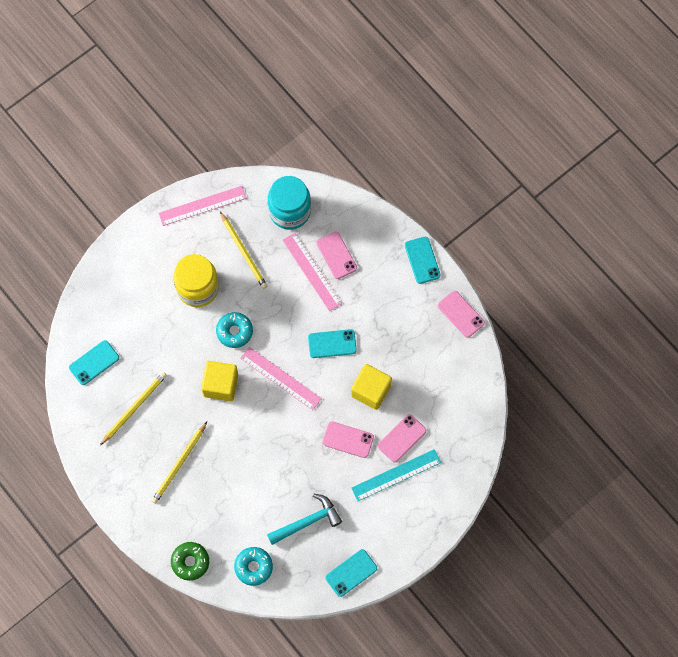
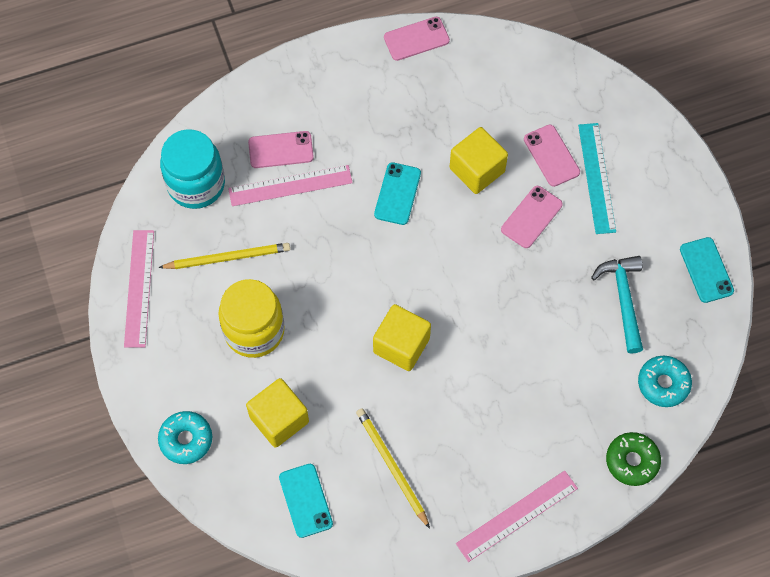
camera: 70 degrees left, 5 degrees down
yellow pencil [151,422,207,504] -> none
turquoise donut [216,312,253,348] -> turquoise donut moved to [158,411,212,464]
pink ruler [240,347,322,410] -> pink ruler moved to [456,471,578,562]
turquoise phone [405,237,441,284] -> none
none -> yellow cube [246,378,309,448]

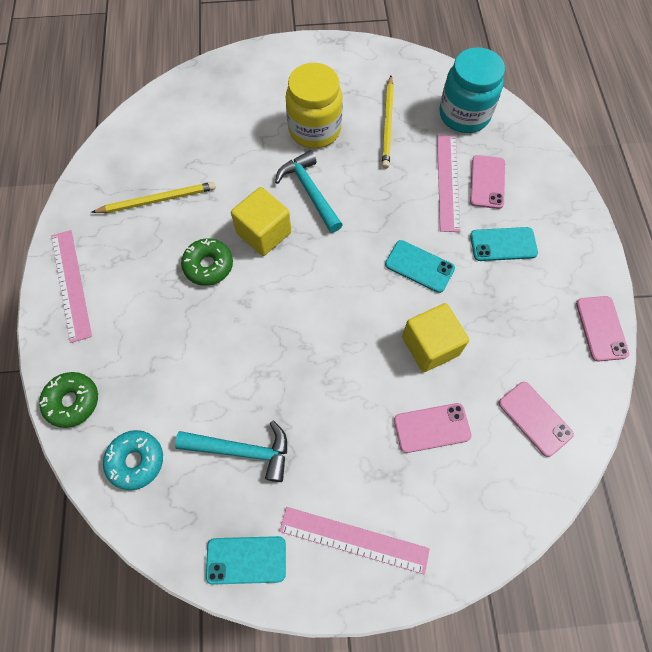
camera: 105 degrees right, 0 degrees up
pink ruler [124,230,154,348] -> pink ruler moved to [279,507,430,575]
turquoise donut [158,411,212,464] -> none
yellow cube [246,378,309,448] -> none
turquoise phone [279,464,333,538] -> turquoise phone moved to [470,227,538,261]
pink phone [501,186,563,248] -> pink phone moved to [499,382,574,457]
turquoise ruler [578,123,616,234] -> none
none -> green donut [181,238,233,286]
none -> turquoise hammer [275,150,343,233]

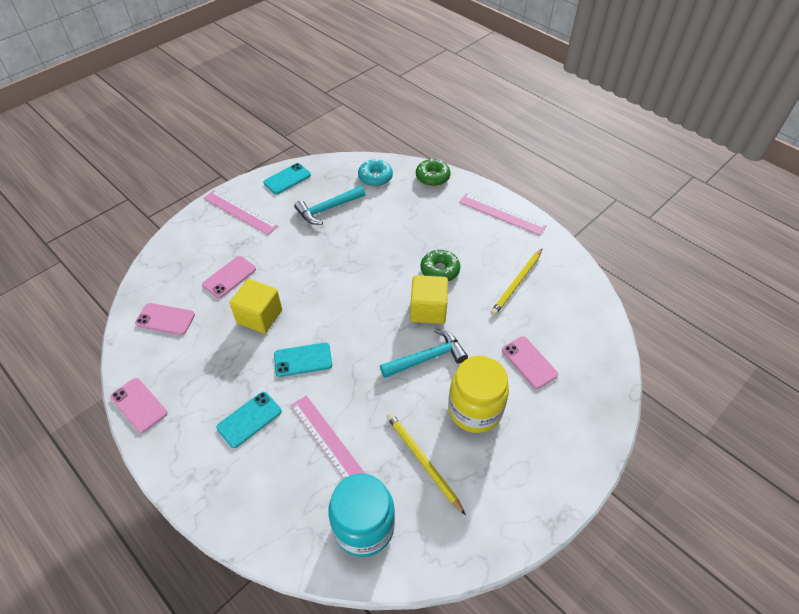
camera: 140 degrees right, 15 degrees down
turquoise hammer [275,150,343,233] -> turquoise hammer turned 45 degrees counterclockwise [380,328,468,378]
pink ruler [279,507,430,575] -> pink ruler turned 60 degrees clockwise [203,190,278,235]
pink phone [470,155,505,209] -> pink phone moved to [502,336,558,389]

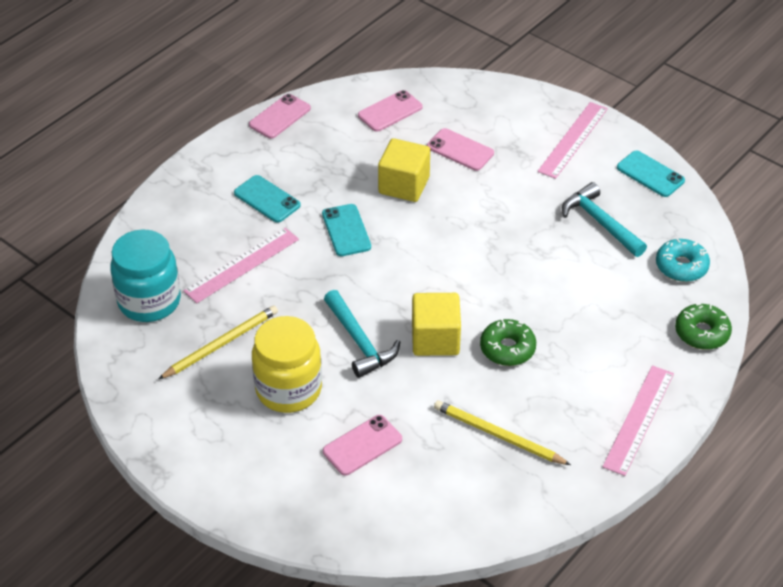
camera: 85 degrees right, 5 degrees down
pink phone [135,303,195,335] -> pink phone turned 45 degrees clockwise [358,90,423,132]

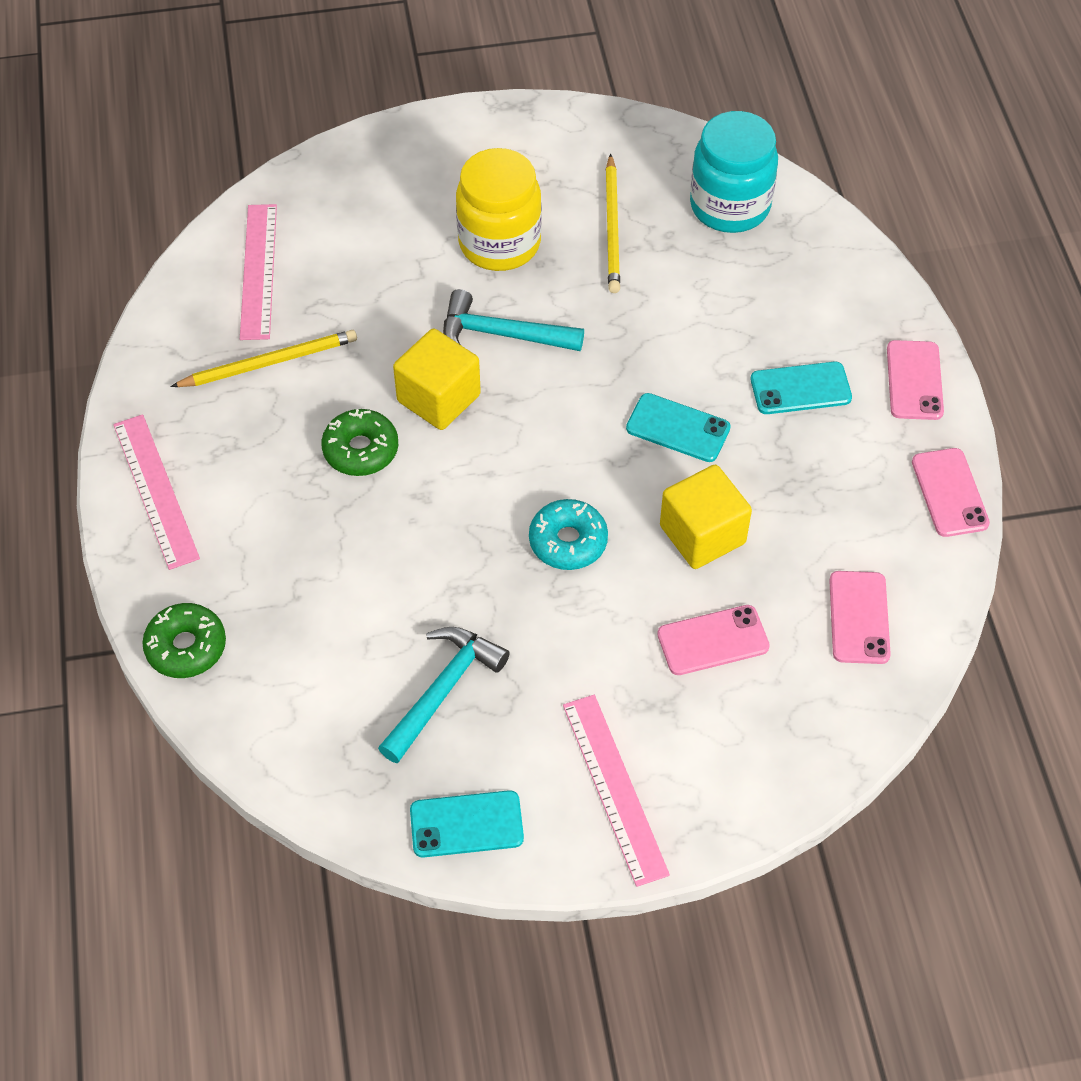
camera: 130 degrees right, 10 degrees up
pink ruler [184,228,299,303] -> pink ruler moved to [240,204,277,340]
pink phone [323,415,402,476] -> pink phone moved to [887,340,944,420]
turquoise hammer [562,182,647,257] -> turquoise hammer turned 60 degrees counterclockwise [378,627,510,763]
turquoise donut [656,239,710,282] -> turquoise donut moved to [529,499,608,570]

